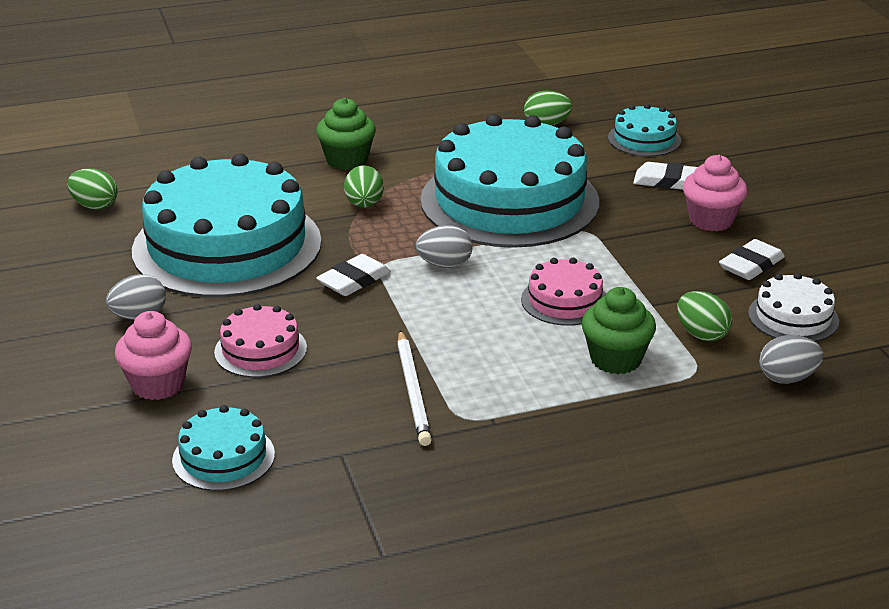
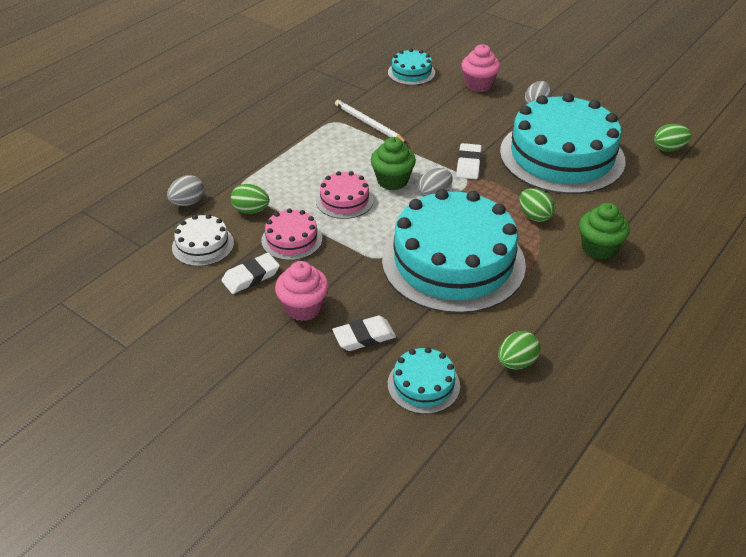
camera: 145 degrees right, 10 degrees up
pink cake [214,304,307,378] -> pink cake moved to [261,208,322,260]
green cupcake [582,287,656,374] -> green cupcake moved to [371,137,416,190]
white eraser [719,239,785,280] -> white eraser turned 45 degrees clockwise [221,253,280,294]

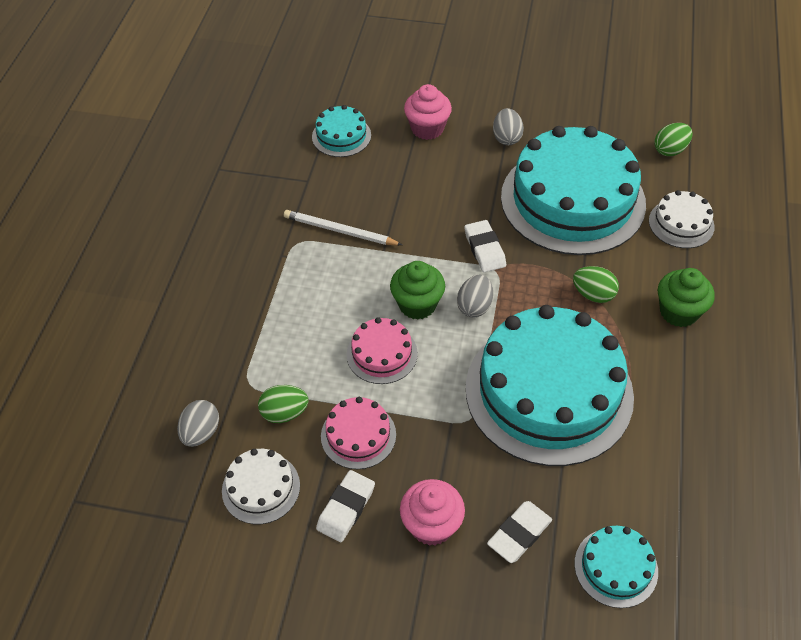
camera: 25 degrees left, 10 degrees up
green egg [498,331,541,369] -> none
none -> white cake [649,190,715,248]

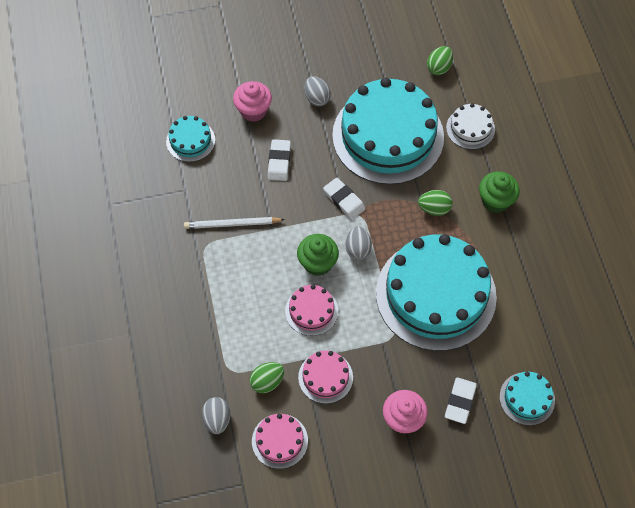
camera: 25 degrees left, 10 degrees up
white cake [222,449,300,524] -> pink cake [252,414,308,469]
white eraser [316,470,375,542] -> white eraser moved to [268,139,291,181]

